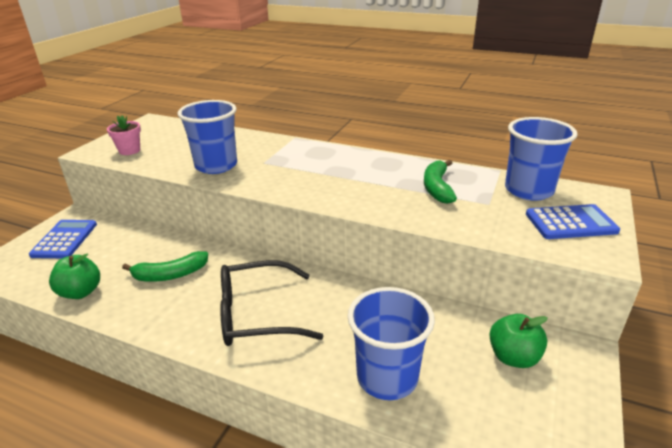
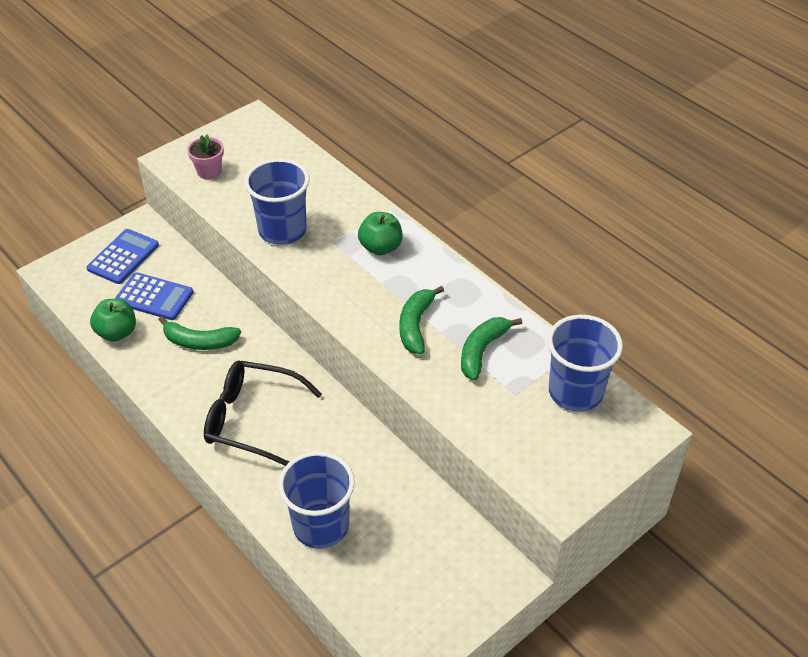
camera: 25 degrees right, 15 degrees up
green apple [489,314,548,368] -> green apple moved to [358,212,403,255]
blue calculator [526,204,620,239] -> blue calculator moved to [115,272,193,320]
none -> green banana [399,286,444,354]

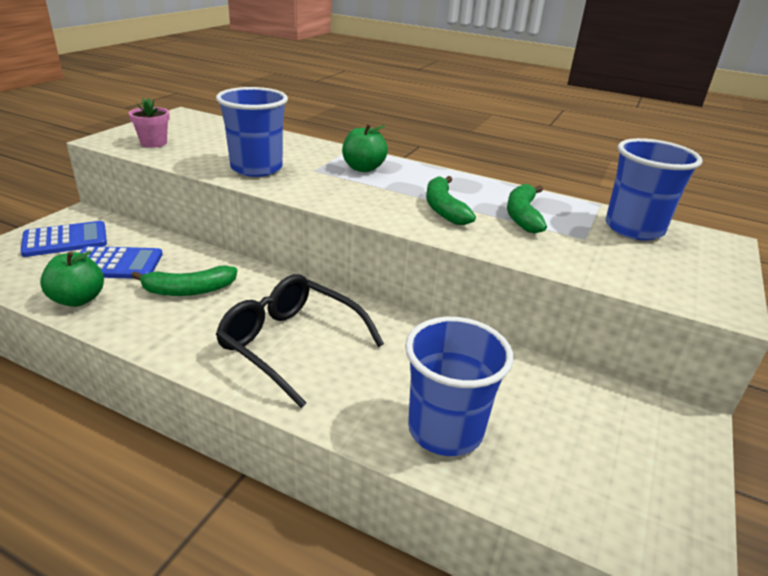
camera: 25 degrees left, 15 degrees down
blue calculator [86,229,159,284] -> blue calculator turned 60 degrees clockwise [21,221,107,257]
black glasses [204,361,322,466] -> black glasses turned 45 degrees clockwise [216,274,384,408]

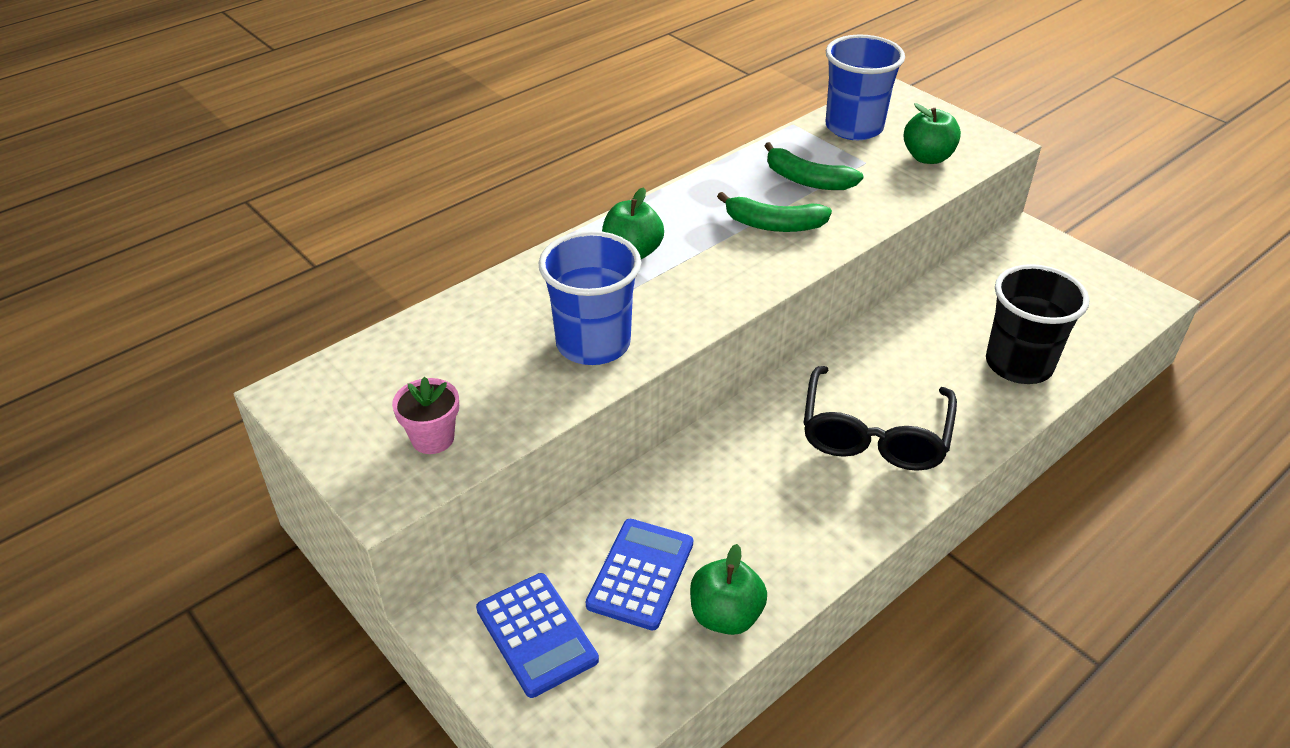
camera: 65 degrees left, 10 degrees up
blue calculator [21,221,107,257] -> blue calculator turned 150 degrees clockwise [476,573,599,698]
green banana [131,265,237,296] -> none
black glasses [216,274,384,408] -> black glasses turned 45 degrees counterclockwise [803,366,957,471]
blue cup [405,317,513,456] -> black cup [986,264,1090,384]
none -> green apple [904,103,961,164]

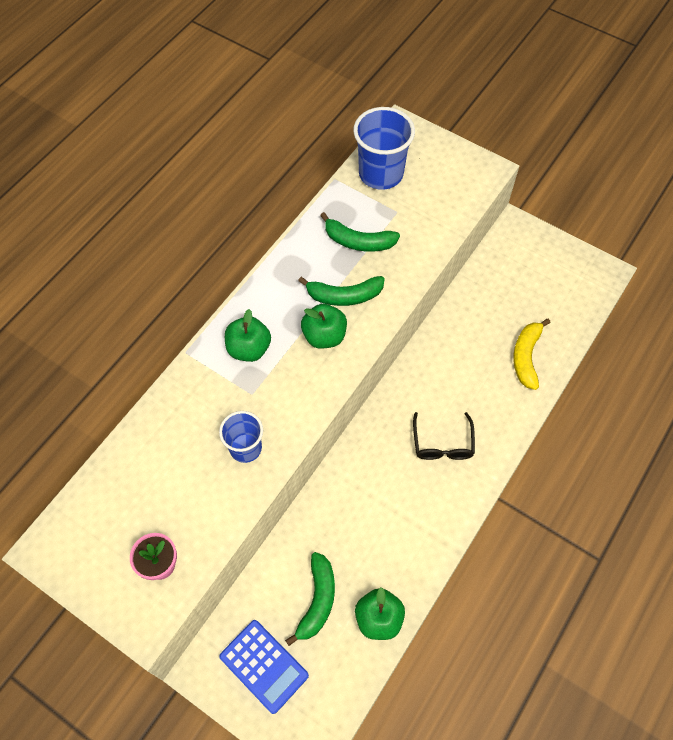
camera: 15 degrees left, 20 degrees up
blue cup [539,231,641,365] -> blue cup [219,411,263,463], size x0.61
blue calculator [586,519,693,631] -> green banana [285,552,335,646]
black glasses [803,366,957,471] -> black glasses [413,412,475,460], size x0.61
green apple [904,103,961,164] -> green apple moved to [301,304,347,349]
black cup [986,264,1090,384] -> yellow banana [513,319,550,390]

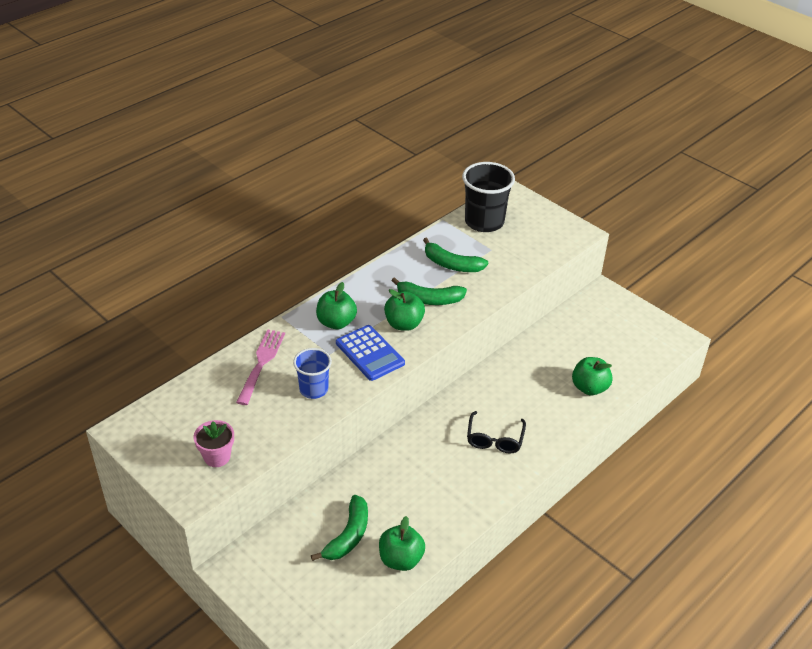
camera: 10 degrees right, 20 degrees down
blue calculator [219,620,309,714] -> blue calculator moved to [336,325,405,381]
blue cup [353,107,415,190] -> black cup [462,162,515,232]
yellow banana [513,319,550,390] -> green apple [572,357,613,395]
none -> pink fork [236,329,285,405]

